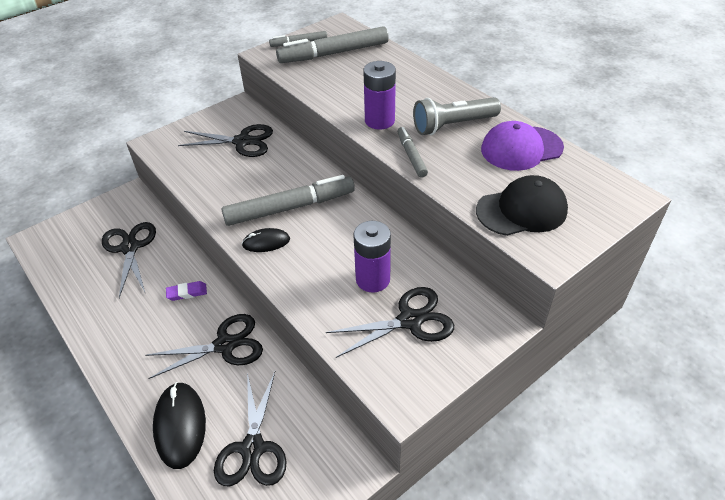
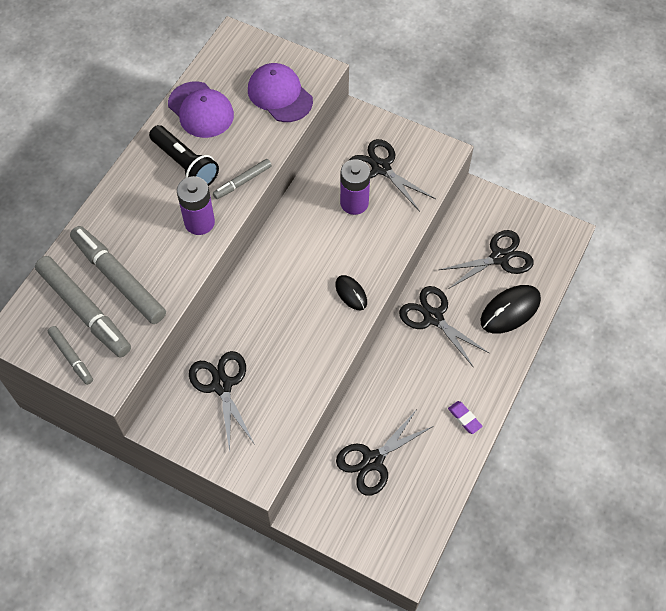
camera: 115 degrees left, 15 degrees up
purple eraser [166,281,207,301] -> purple eraser moved to [448,401,483,434]
grey marker [221,175,355,226] -> grey marker moved to [70,226,166,324]
grey flashlight [413,97,501,135] -> black flashlight [149,125,219,186]
black cap [476,175,568,236] -> purple cap [248,63,313,122]

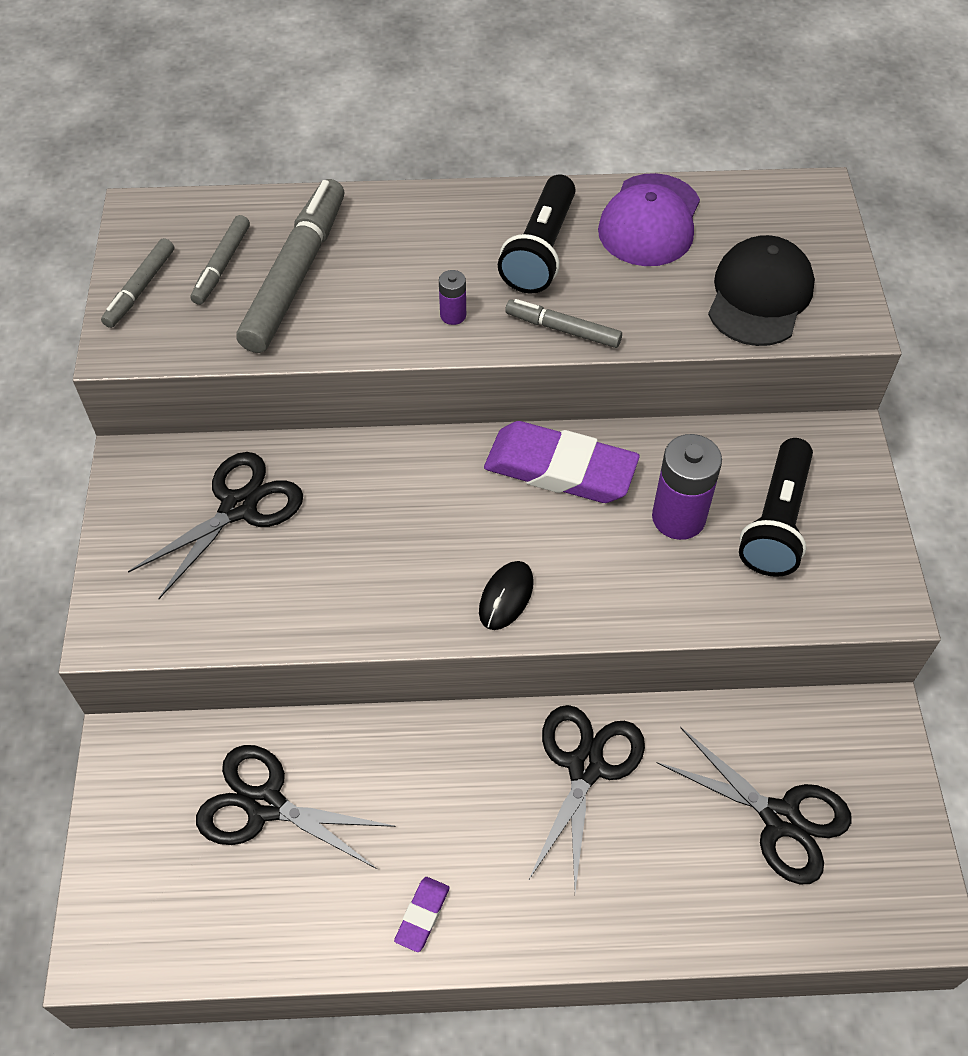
camera: 60 degrees right, 5 degrees down
grey marker [35,256,131,357] -> grey marker [190,215,250,305], size x0.52
purple battery [177,176,215,235] -> purple battery [439,270,466,325], size x0.50
purple cap [248,63,313,122] -> black cap [708,235,815,346]
black scissors [349,139,436,212] -> black flashlight [739,438,813,577]
black mouse [480,285,541,334] -> none
none -> purple eraser [484,421,640,503]

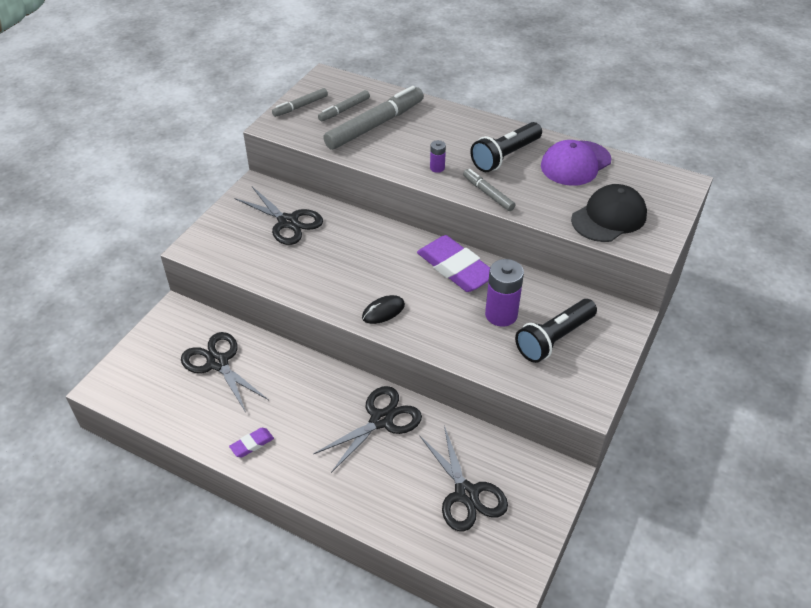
camera: 30 degrees right, 10 degrees down
black scissors [128,452,303,599] -> black scissors turned 60 degrees clockwise [234,187,323,245]

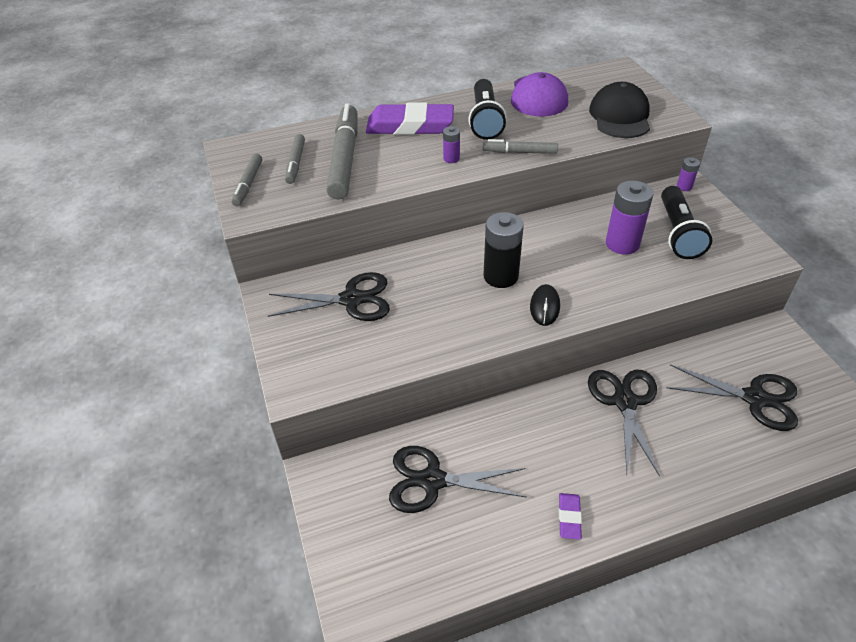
camera: 45 degrees left, 0 degrees up
purple eraser [417,235,490,292] -> purple eraser moved to [366,102,454,135]
none -> black battery [484,212,524,288]
none -> purple battery [677,157,700,191]

